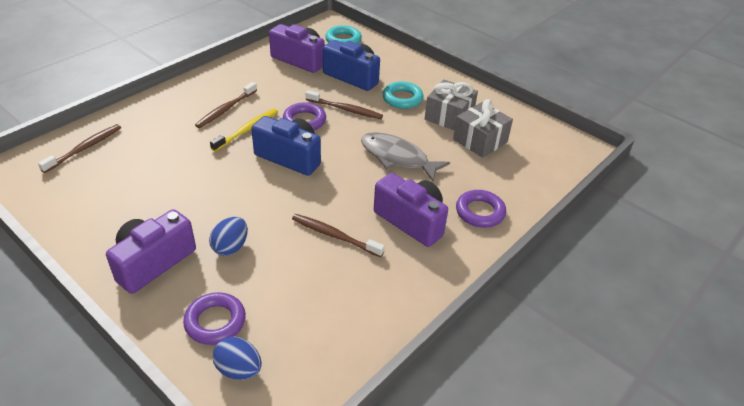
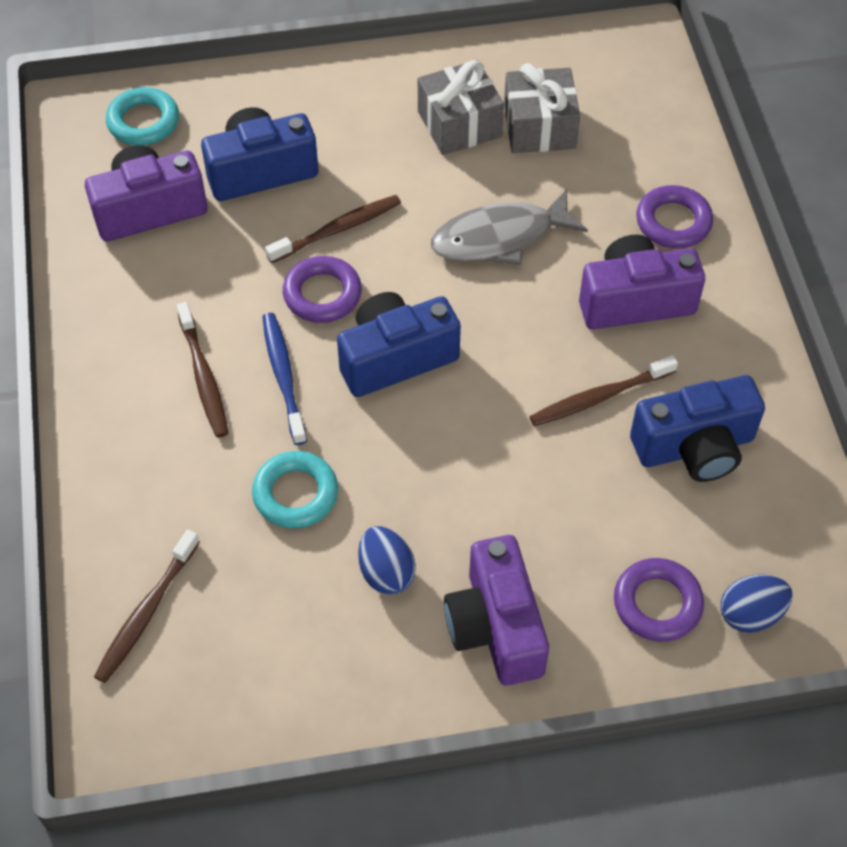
camera: 50 degrees left, 15 degrees up
brown toothbrush [38,124,121,173] -> brown toothbrush turned 135 degrees counterclockwise [94,530,200,683]
blue egg [209,217,248,256] -> blue egg moved to [358,526,416,595]
yellow toothbrush [210,108,278,152] -> blue toothbrush [262,313,307,445]
turquoise ring [383,81,424,109] -> turquoise ring moved to [252,451,338,528]
none -> blue camera [630,375,765,482]

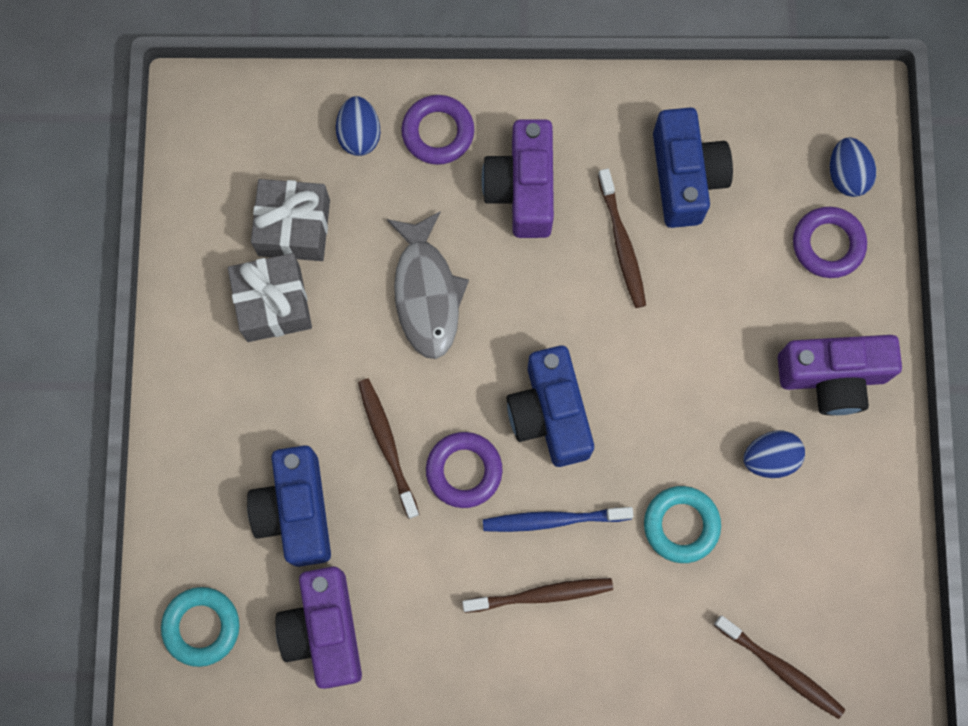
camera: 80 degrees left, 20 degrees up
none -> blue egg [336,96,381,156]

